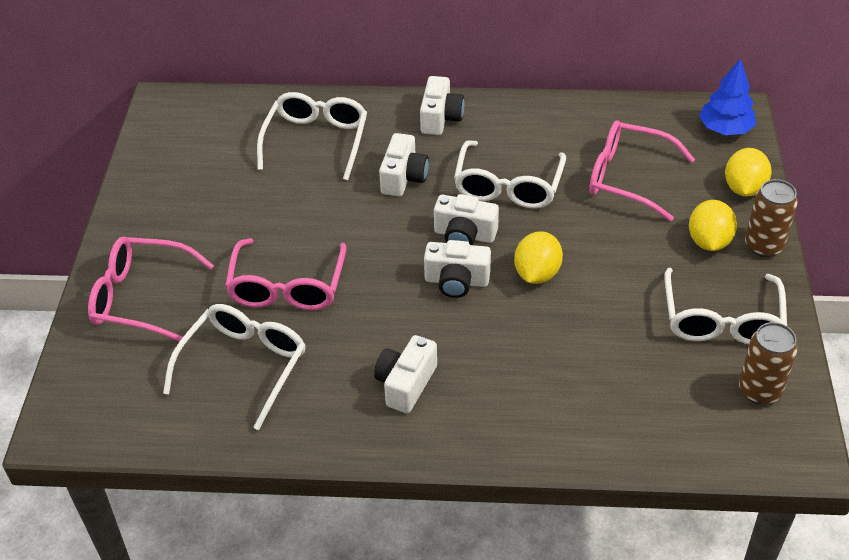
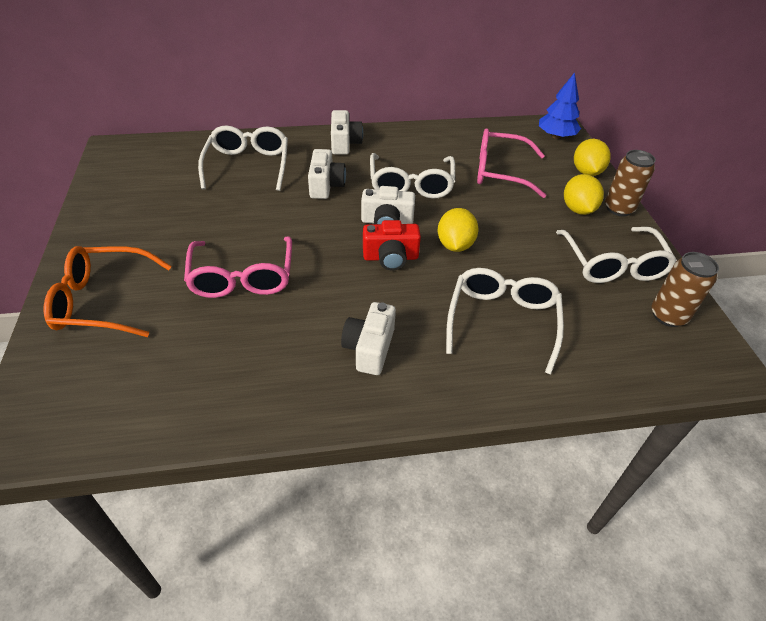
camera: 15 degrees left, 0 degrees up
pink glasses [88,236,214,342] -> orange glasses [44,246,172,337]
white glasses [163,304,306,430] -> white glasses moved to [446,268,564,375]
white camera [424,240,491,298] -> red camera [363,220,421,271]

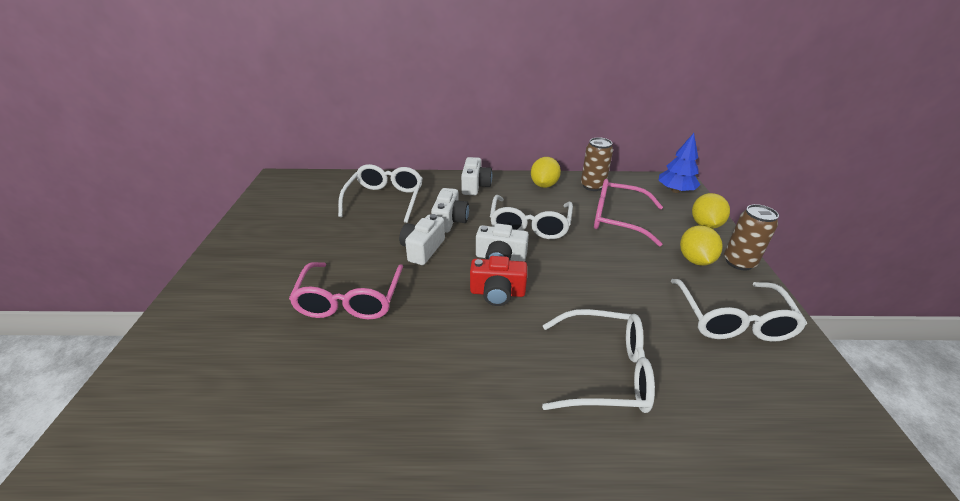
camera: 10 degrees right, 10 degrees down
orange glasses [44,246,172,337] -> none
white camera [341,302,396,375] -> white camera moved to [399,214,445,265]
yellow lemon [438,208,479,252] -> yellow lemon moved to [531,157,561,188]
white glasses [446,268,564,375] -> white glasses turned 75 degrees clockwise [542,309,655,413]
brown can [652,252,719,327] -> brown can moved to [581,137,613,191]

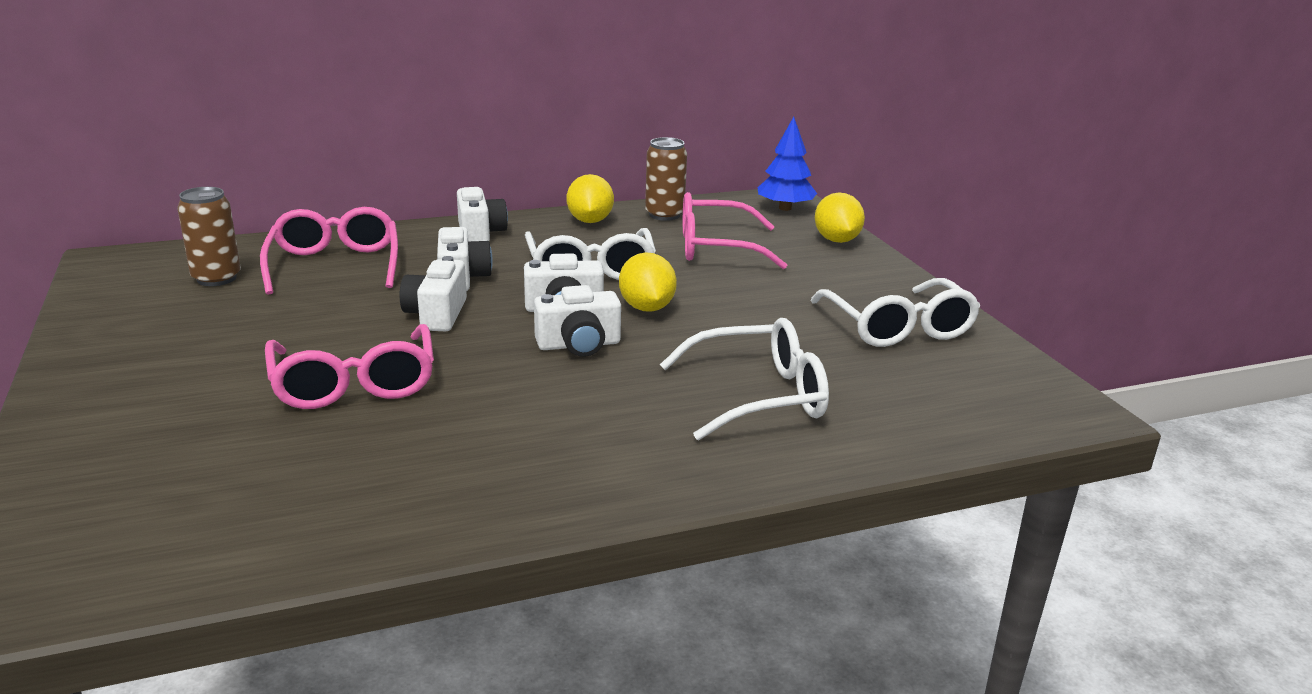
camera: 20 degrees left, 10 degrees down
white glasses [338,164,423,223] -> pink glasses [260,207,398,295]
red camera [470,256,527,306] -> white camera [534,285,621,357]
yellow lemon [680,225,723,266] -> yellow lemon moved to [619,252,677,312]
brown can [724,204,779,271] -> brown can moved to [177,187,241,286]

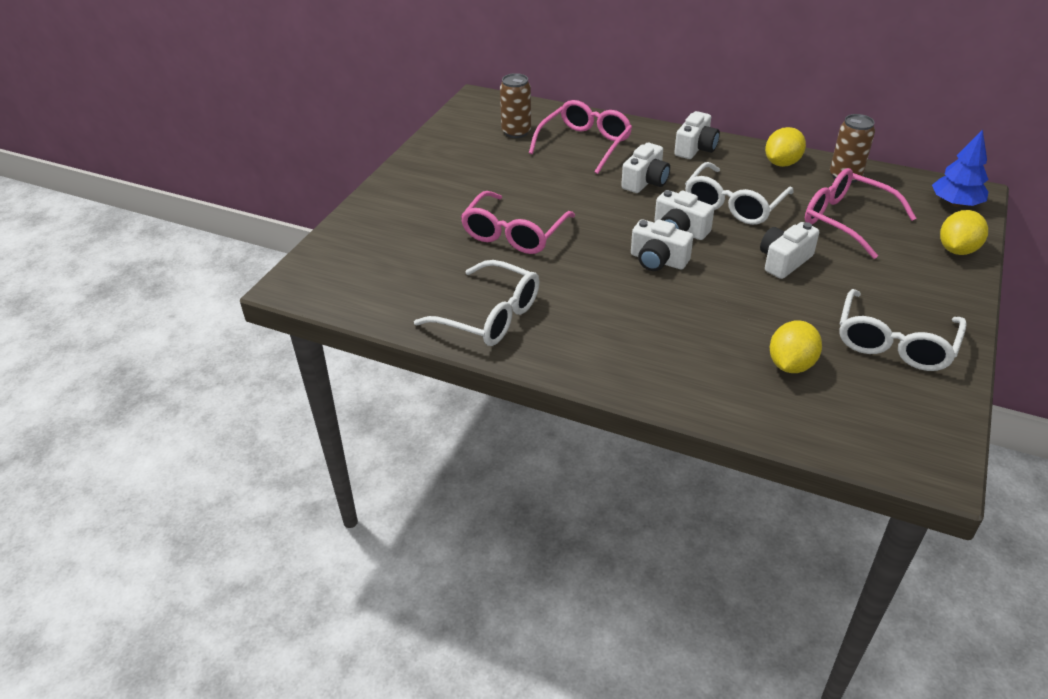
camera: 45 degrees right, 15 degrees up
white camera [400,256,467,331] -> white camera moved to [760,222,819,279]
yellow lemon [619,252,677,312] -> yellow lemon moved to [770,320,822,373]
white glasses [660,318,829,441] -> white glasses moved to [414,260,539,346]

